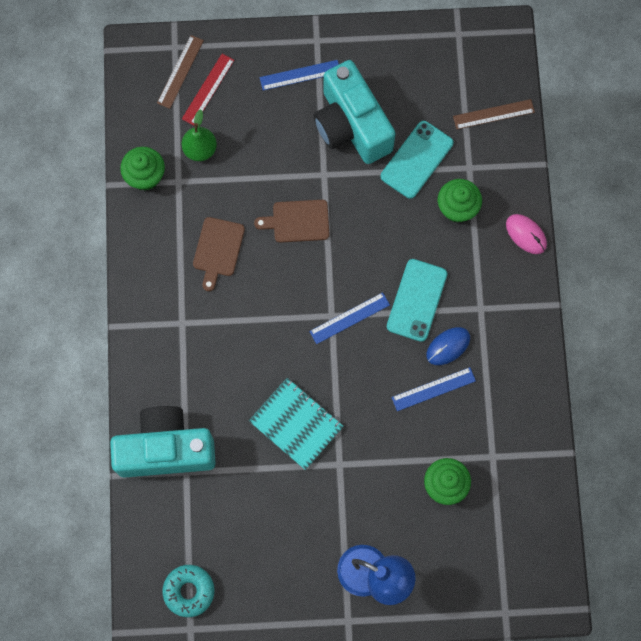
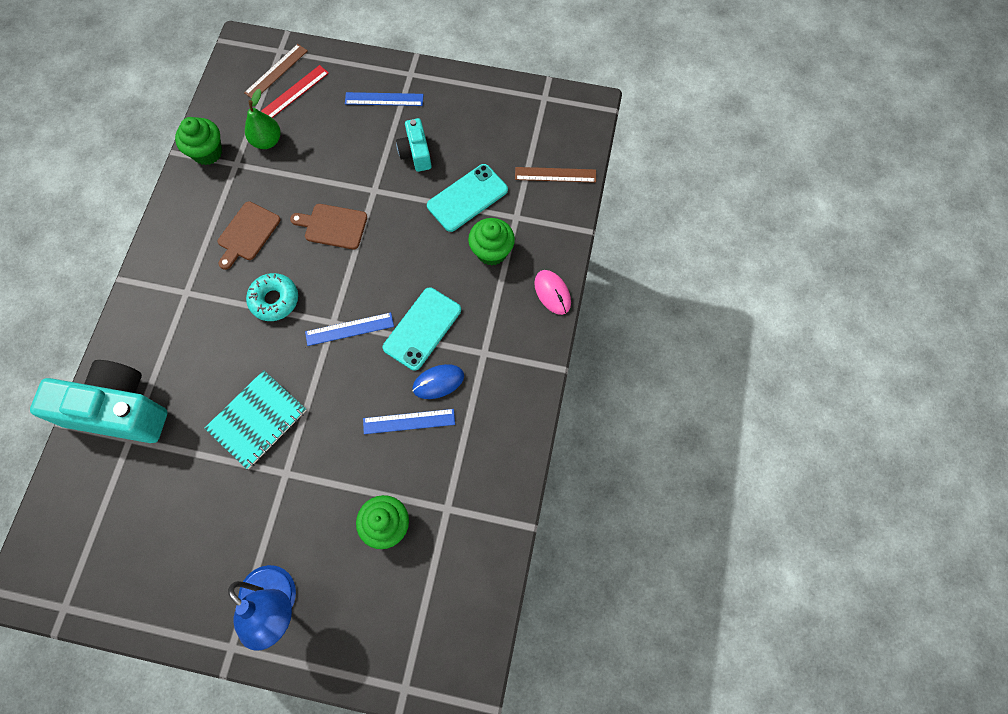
camera: 15 degrees right, 5 degrees down
turquoise donut [163,565,214,617] -> turquoise donut moved to [246,273,298,321]
turquoise notebook [249,378,344,470] -> turquoise notebook turned 75 degrees clockwise [204,370,307,469]
turquoise camera [313,60,396,164] -> turquoise camera [396,118,432,172], size x0.50

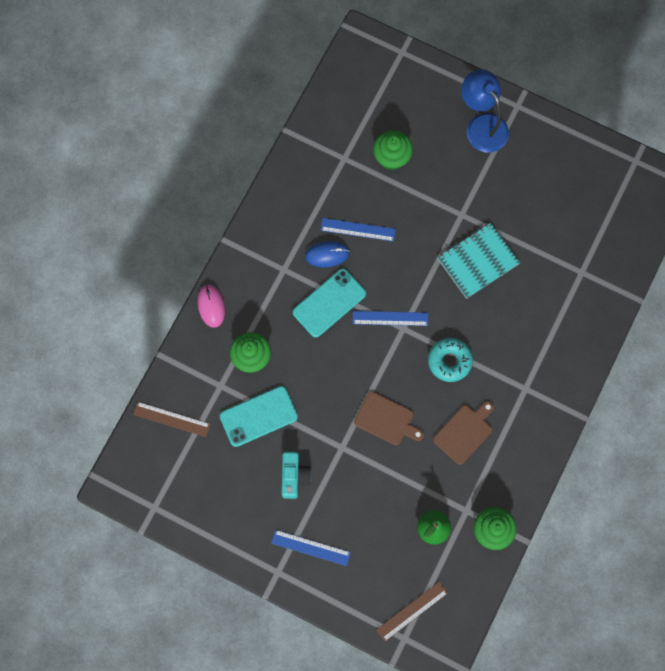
camera: 165 degrees left, 5 degrees up
turquoise camera [30,360,167,443] -> none
red ruler [261,65,329,118] -> none

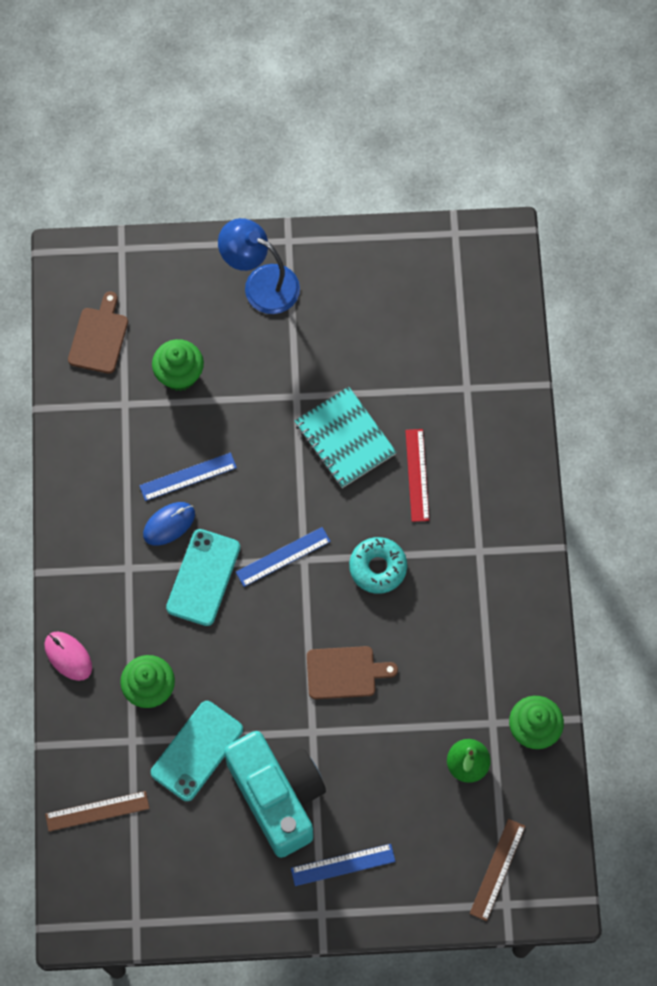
camera: 30 degrees left, 5 degrees down
turquoise camera [281,452,311,499] -> turquoise camera [224,731,326,858], size x2.00
brown cutting board [433,401,494,465] -> brown cutting board moved to [68,292,128,374]
turquoise notebook [437,223,520,299] -> turquoise notebook turned 60 degrees counterclockwise [294,386,397,488]
none -> red ruler [405,429,429,522]

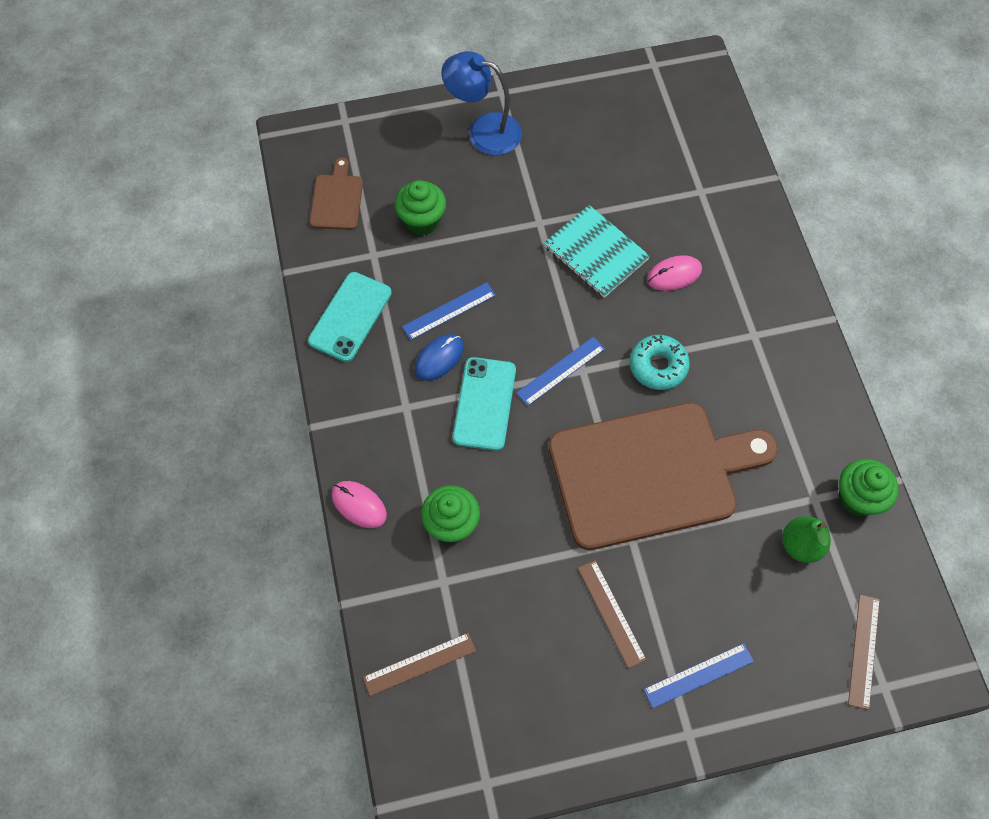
camera: 10 degrees left, 5 degrees down
turquoise phone [151,701,243,801] -> turquoise phone moved to [308,272,392,362]
turquoise camera [224,731,326,858] -> brown ruler [578,560,646,669]
brown cutting board [307,646,398,699] -> brown cutting board [549,403,778,550], size x2.36
red ruler [405,429,429,522] -> pink mouse [647,255,702,291]

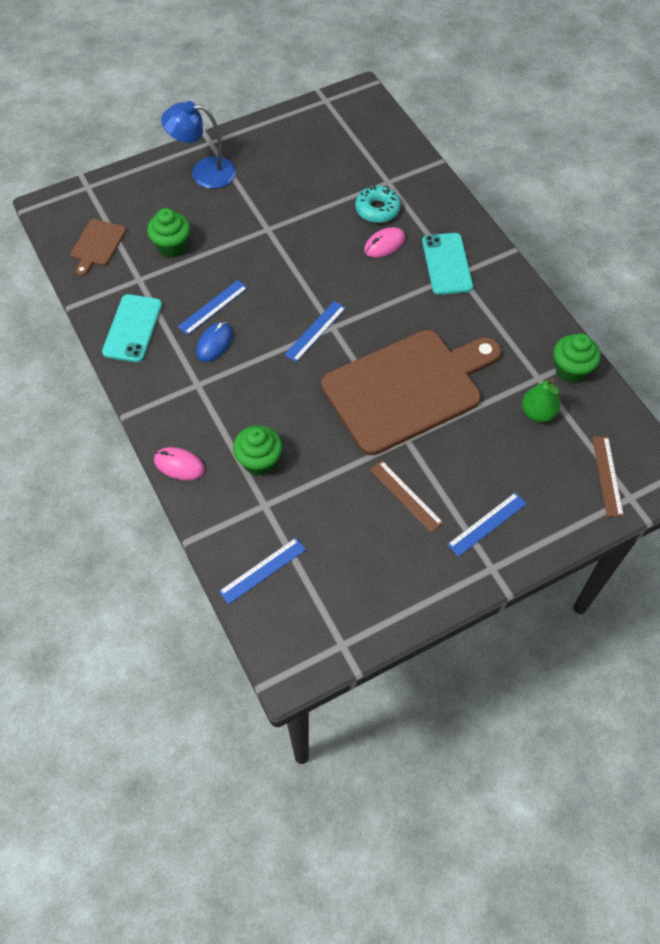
camera: 15 degrees left, 5 degrees down
brown cutting board [310,157,363,230] -> brown cutting board turned 150 degrees counterclockwise [71,219,126,276]
brown ruler [363,633,476,696] -> blue ruler [219,538,306,604]
turquoise phone [453,357,516,451] -> turquoise phone moved to [422,233,473,295]
turquoise notebook [544,205,650,298] -> none
turquoise donut [630,335,690,390] -> turquoise donut moved to [355,185,401,223]

